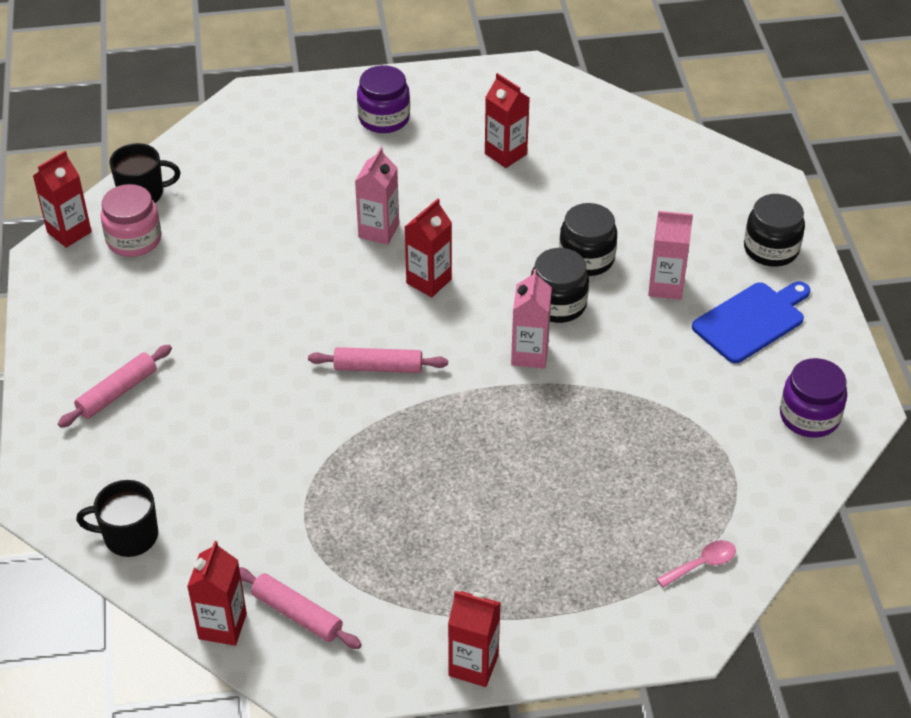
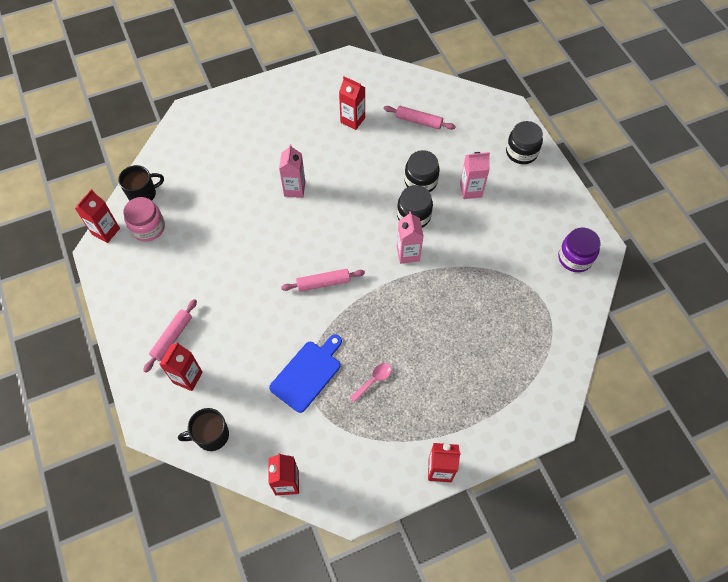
camera: 15 degrees left, 15 degrees up
pink rolling pin [239,567,362,649] -> pink rolling pin moved to [384,106,456,130]
purple jar [357,65,410,133] -> none
red carton [405,198,452,297] -> red carton moved to [159,342,203,391]
pink spoon [657,540,736,588] -> pink spoon moved to [350,363,392,402]
blue cutting board [692,281,810,363] -> blue cutting board moved to [269,335,342,413]

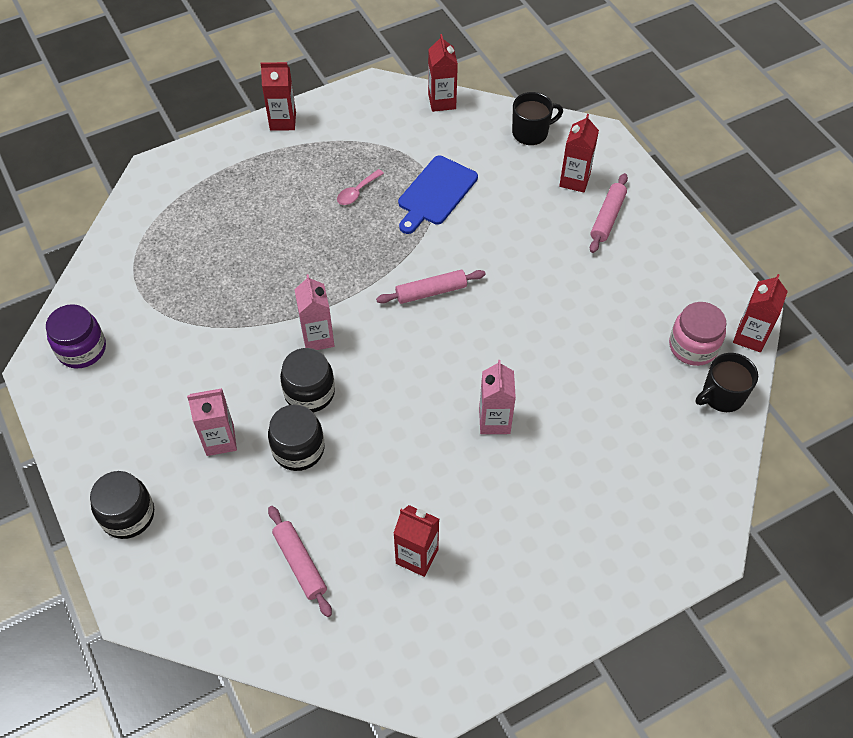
camera: 175 degrees right, 5 degrees down
pink rolling pin [384,106,456,130] -> pink rolling pin turned 45 degrees clockwise [268,506,332,617]

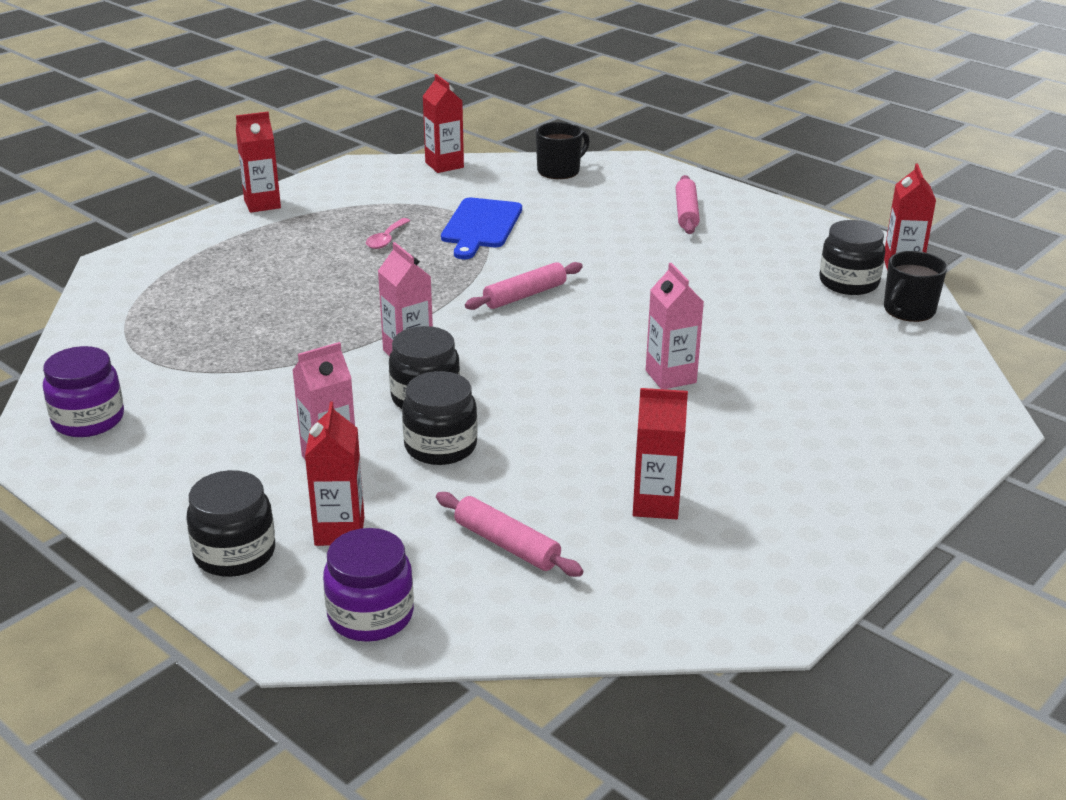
camera: 20 degrees left, 25 degrees down
red carton [559,114,599,193] -> red carton moved to [305,401,364,546]
pink jar [669,302,726,366] -> black jar [820,220,885,295]
none -> purple jar [323,528,414,642]

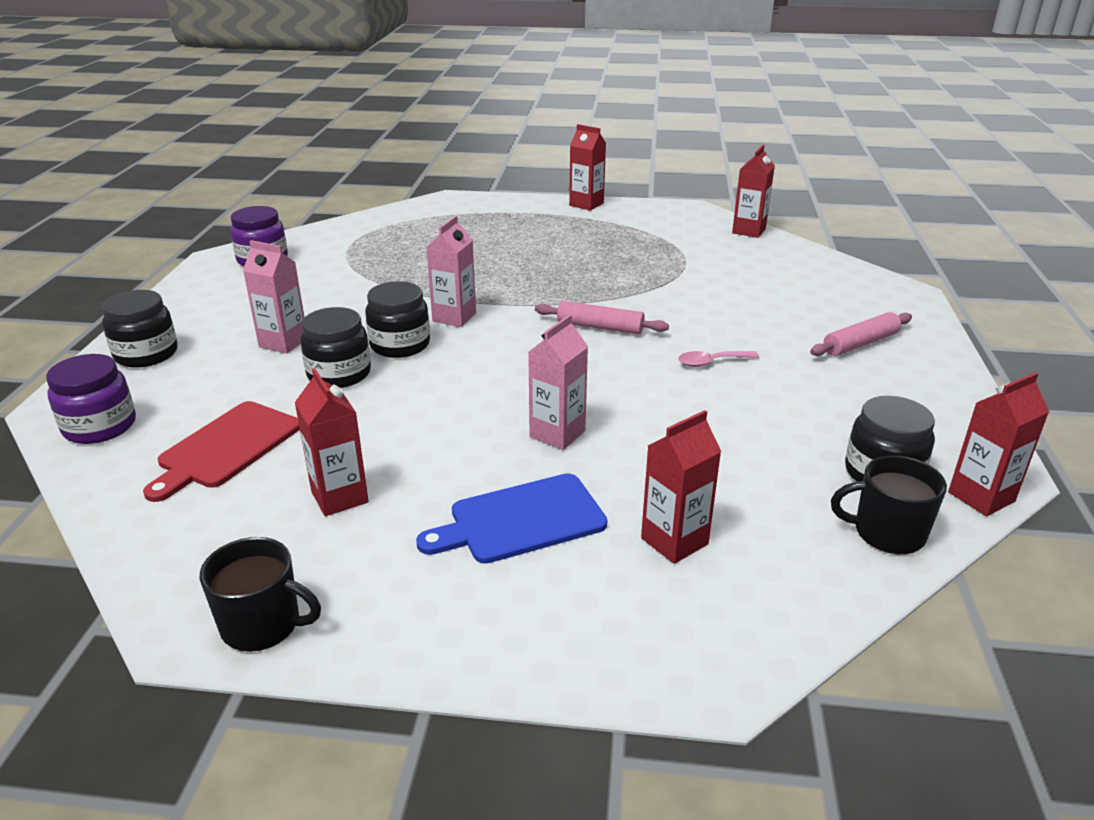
camera: 55 degrees right, 0 degrees up
red carton [305,401,364,546] -> red carton moved to [641,410,721,564]
pink spoon [366,218,410,249] -> pink spoon moved to [678,351,759,367]
pink rolling pin [436,492,583,577] -> red cutting board [143,401,300,502]
blue cutting board [441,198,522,259] -> blue cutting board moved to [416,473,607,564]
black mug [536,122,590,179] -> black mug moved to [200,537,321,652]

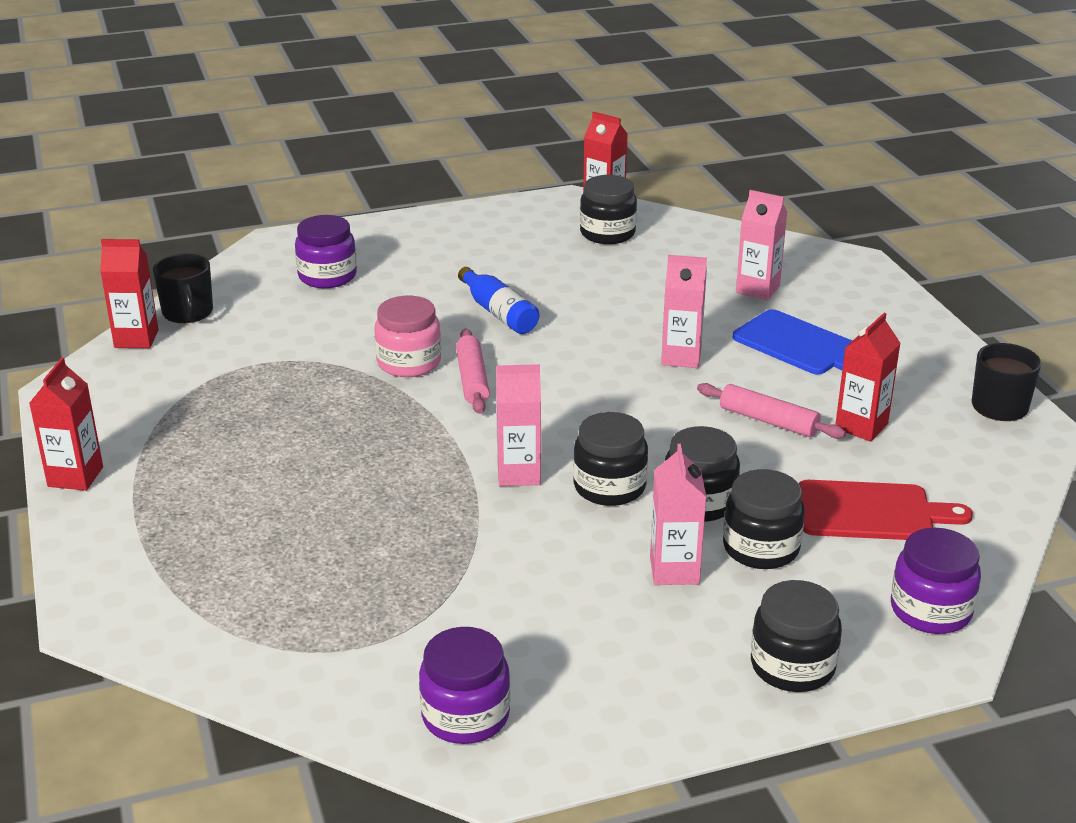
camera: 115 degrees left, 0 degrees up
red carton [641,410,721,564] -> pink carton [736,190,787,300]
pink spoon [678,351,759,367] -> blue bottle [458,267,539,334]
pink rolling pin [810,312,912,356] -> pink rolling pin moved to [697,383,846,439]
black mug [831,455,947,554] -> black mug moved to [153,254,213,323]
none -> purple jar [295,215,357,288]
none -> pink jar [374,296,441,377]
none -> black jar [723,469,805,569]

